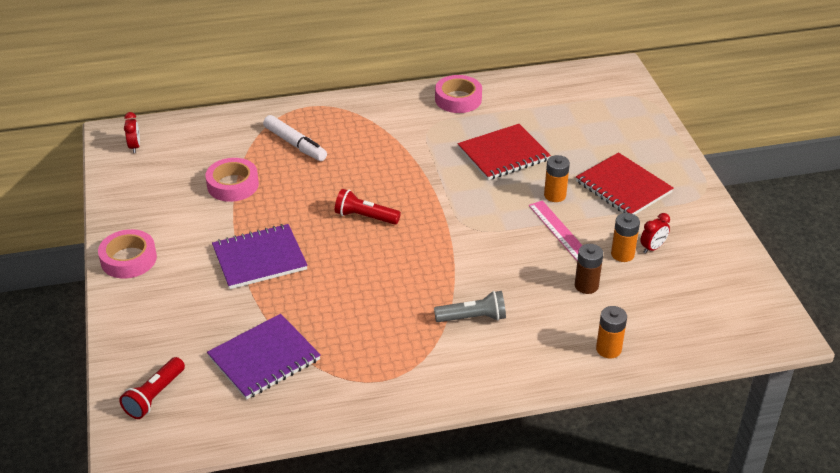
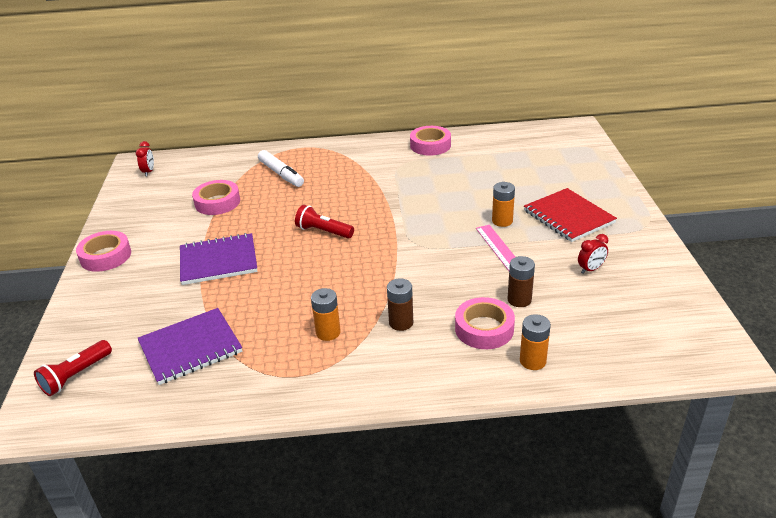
camera: 10 degrees right, 5 degrees down
grey flashlight [434,291,506,322] -> brown battery [387,278,413,331]
red notebook [458,124,551,180] -> none
orange battery [611,213,640,262] -> orange battery moved to [311,288,341,341]
none -> pink tape [455,297,515,349]

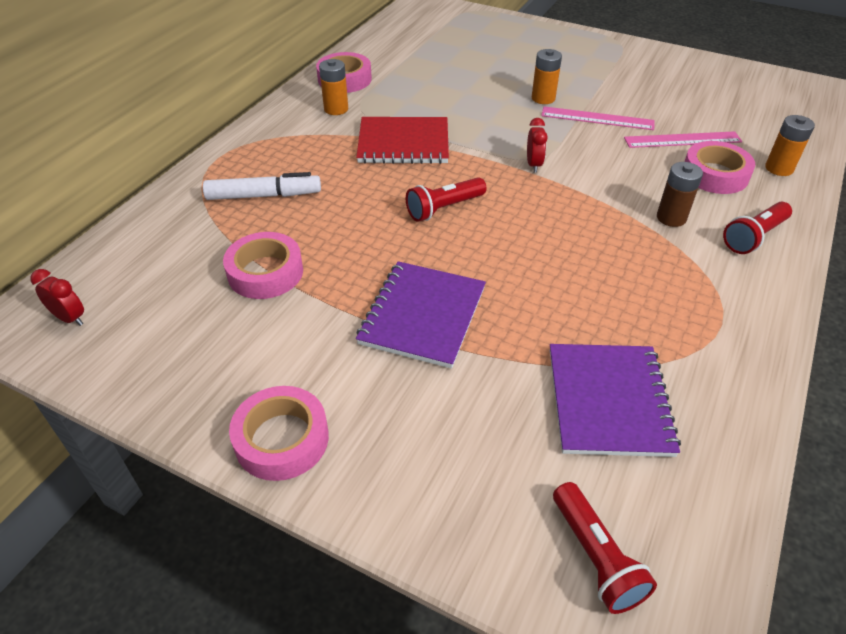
camera: 60 degrees left, 10 degrees up
orange battery [311,288,341,341] -> orange battery moved to [319,59,348,115]
brown battery [507,256,535,307] -> pink ruler [624,131,742,148]
red notebook [524,188,617,242] -> red notebook moved to [356,117,449,164]
red clock [578,234,608,274] -> red clock moved to [527,118,548,172]
none -> red flashlight [723,202,792,254]

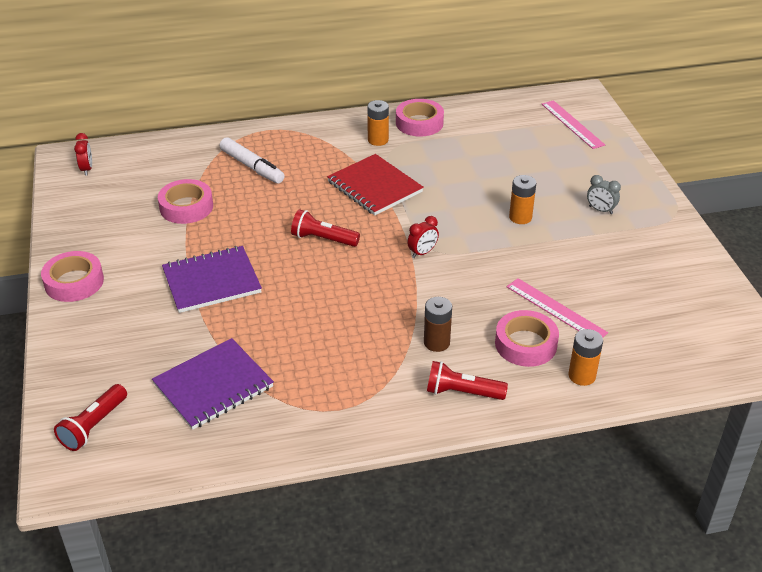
camera: 50 degrees right, 5 degrees down
pink ruler [541,106,655,130] -> pink ruler moved to [542,100,605,149]
none -> grey clock [587,175,621,214]

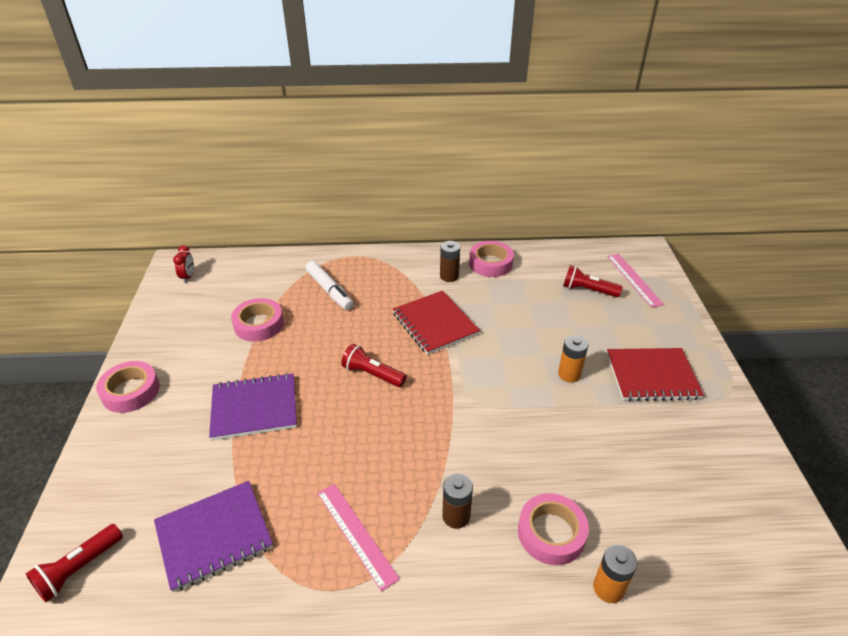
camera: 10 degrees right, 0 degrees up
orange battery [367,100,389,146] -> brown battery [440,241,460,282]
red clock [407,216,439,258] -> none
red flashlight [427,361,508,400] -> red flashlight moved to [563,265,623,297]
pink ruler [507,278,608,338] -> pink ruler moved to [317,483,400,592]
grey clock [587,175,621,214] -> red notebook [607,348,704,401]

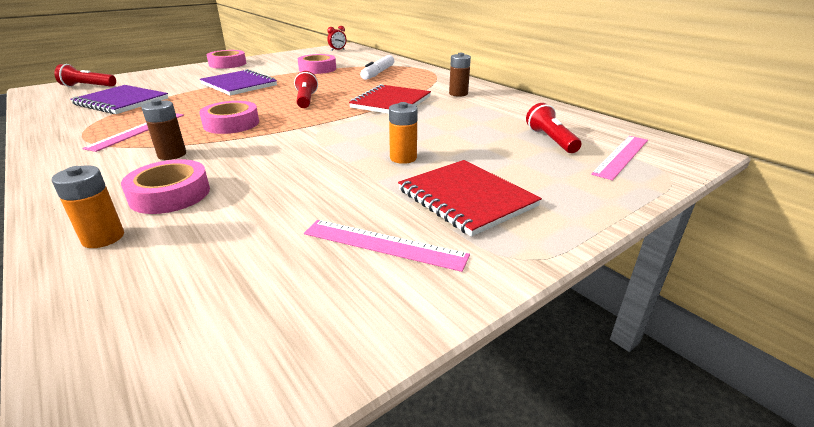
camera: 55 degrees right, 10 degrees down
pink tape [469,241,514,277] -> pink tape moved to [199,101,259,134]
none -> pink ruler [304,220,470,272]

